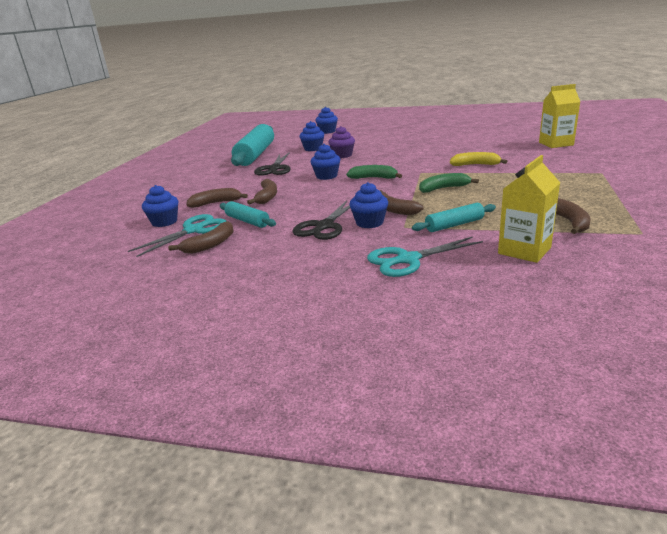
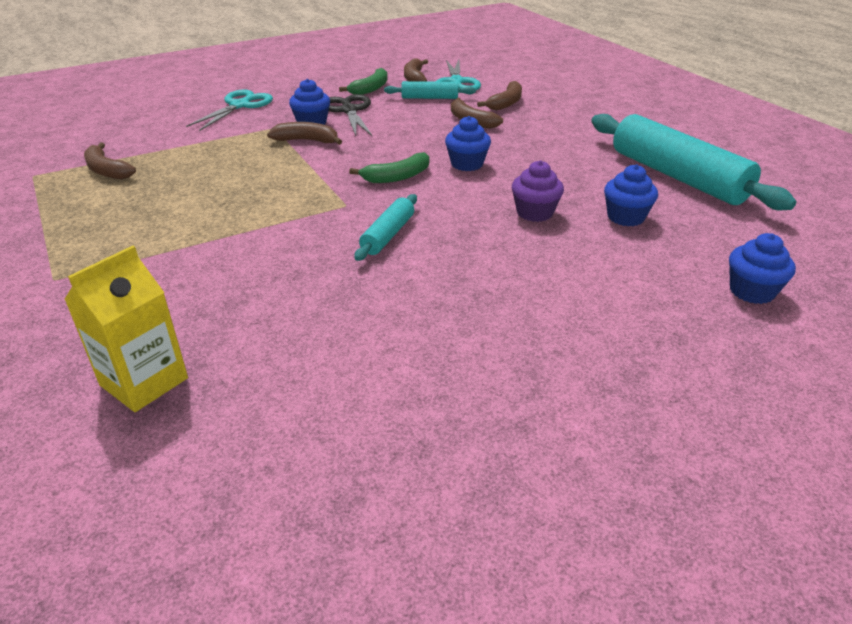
camera: 135 degrees right, 10 degrees up
blue cupcake [142,185,178,227] -> none
black scissors [254,152,291,176] -> none
turquoise rolling pin [412,203,496,232] -> turquoise rolling pin moved to [354,194,417,261]
green banana [419,173,479,193] -> green banana moved to [339,68,388,95]
yellow banana [450,152,508,166] -> none
yellow carton [498,155,560,263] -> none

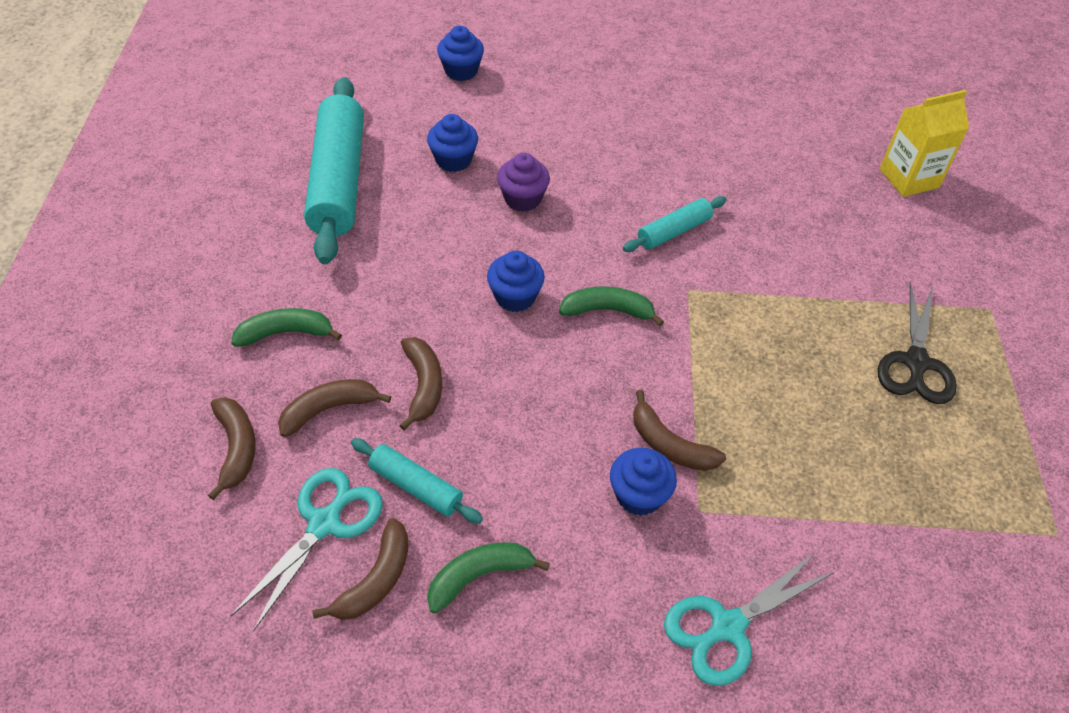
camera: 150 degrees left, 15 degrees up
brown banana [84,142,136,179] -> brown banana moved to [208,397,256,500]
black scissors [329,94,372,136] -> black scissors moved to [878,282,957,404]
none -> green banana [231,308,342,347]

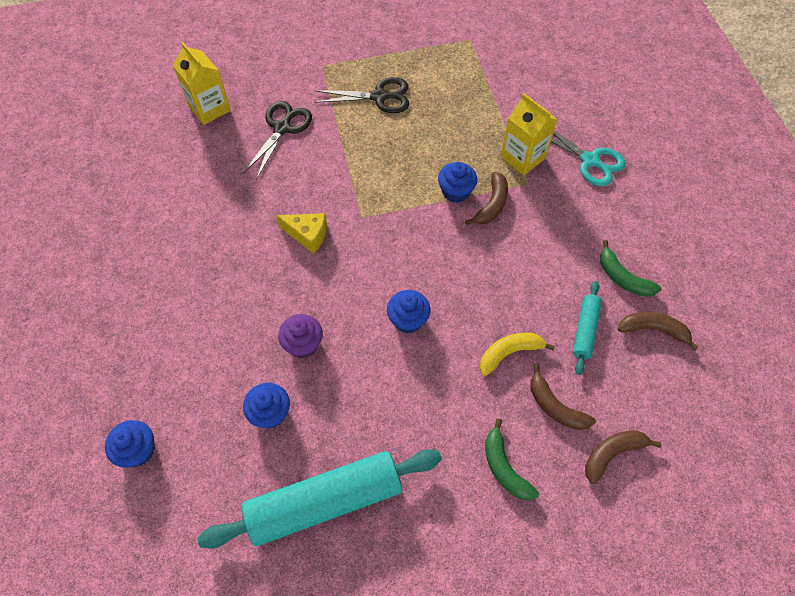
camera: 105 degrees left, 10 degrees up
turquoise scissors [231,468,383,632] -> none
brown banana [399,337,442,430] -> yellow banana [480,333,555,376]
green banana [559,287,664,326] -> none
blue cupcake [610,448,677,516] -> blue cupcake moved to [438,162,477,203]
turquoise rolling pin [623,196,727,252] -> yellow cheese [276,213,327,254]
none -> black scissors [243,101,312,180]
none -> yellow carton [500,94,557,176]

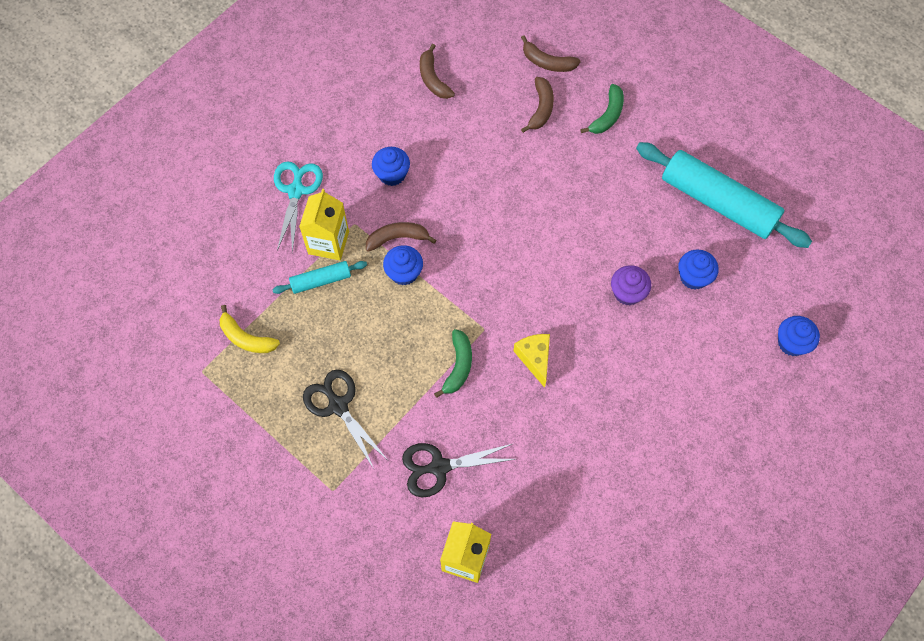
camera: 125 degrees left, 5 degrees up
blue cupcake [387,290,430,333] -> blue cupcake moved to [372,147,410,186]
yellow banana [480,333,555,376] -> yellow banana moved to [220,305,280,353]
turquoise rolling pin [573,281,602,375] -> turquoise rolling pin moved to [272,261,367,294]
green banana [600,240,661,297] -> green banana moved to [434,329,472,398]

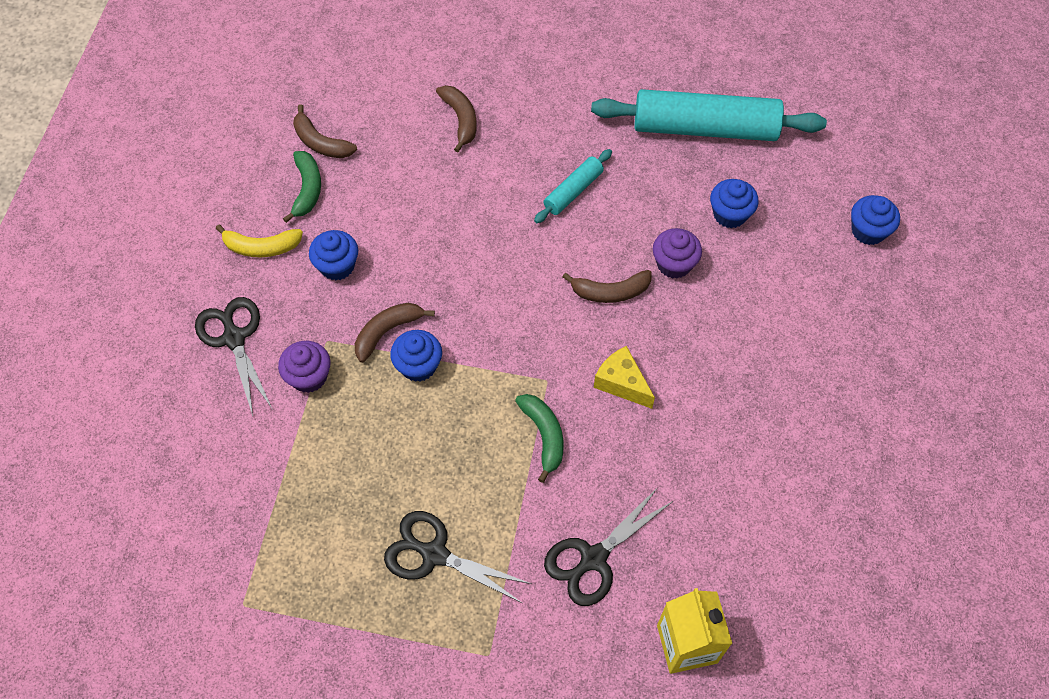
camera: 30 degrees left, 5 degrees down
yellow banana [220,305,280,353] -> yellow banana moved to [216,224,303,257]
turquoise rolling pin [272,261,367,294] -> turquoise rolling pin moved to [534,149,612,223]
turquoise scissors [274,161,323,253] -> black scissors [195,297,273,416]
yellow carton [299,189,349,260] -> purple cupcake [278,341,331,393]
brown banana [521,35,581,72] -> brown banana moved to [562,270,652,303]
green banana [580,84,624,134] -> green banana moved to [283,151,321,223]

